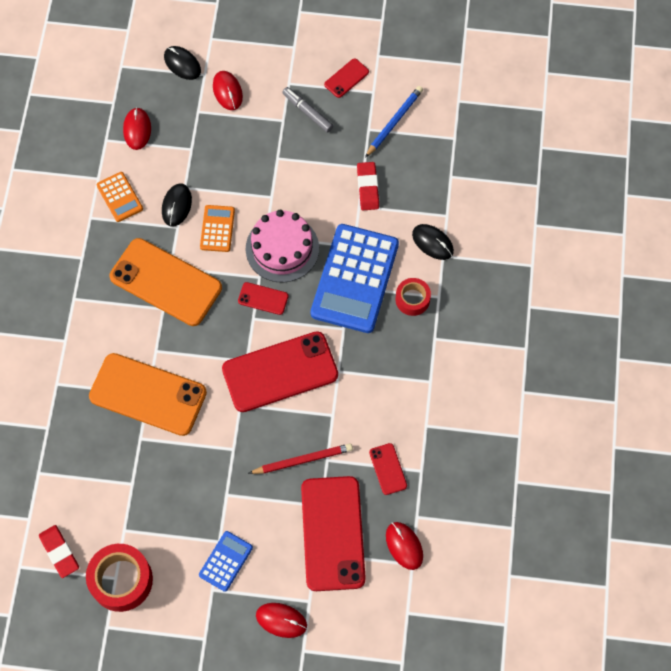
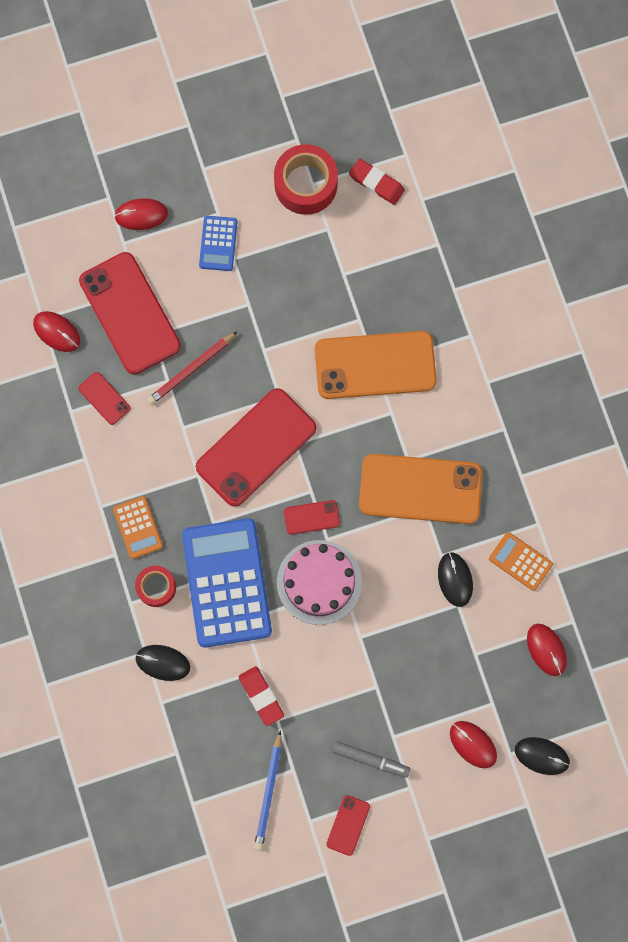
camera: 155 degrees right, 10 degrees up
orange calculator [200,205,235,252] -> orange calculator moved to [113,496,163,559]

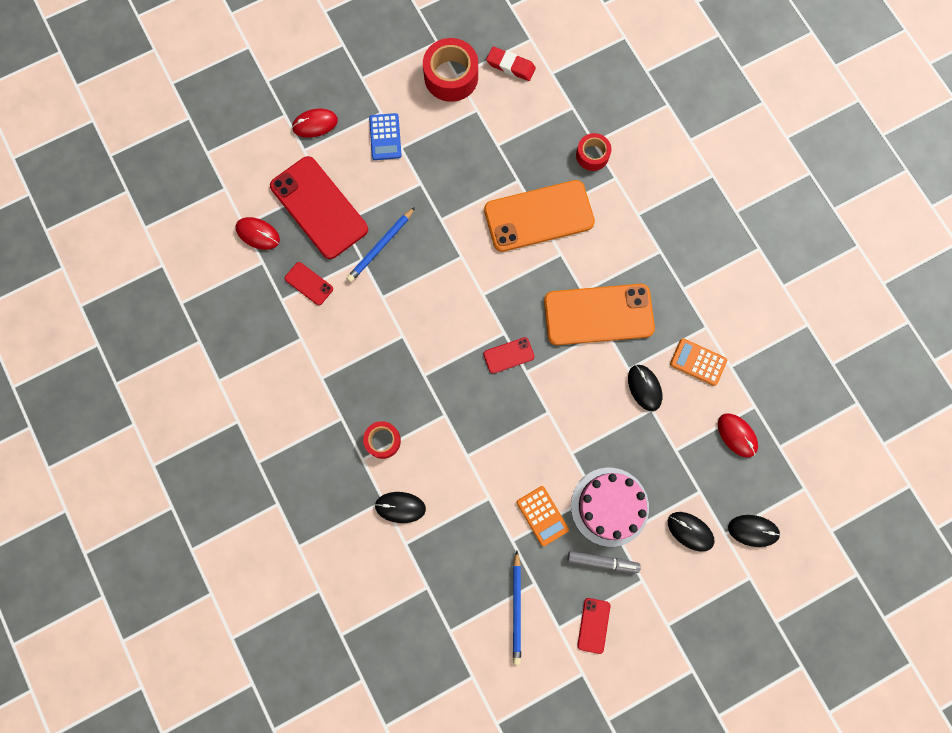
camera: 10 degrees left, 0 degrees up
orange calculator [113,496,163,559] -> orange calculator moved to [517,486,569,546]
red pencil [147,331,238,405] -> blue pencil [346,207,415,282]
blue calculator [182,518,272,648] -> none
red phone [196,388,317,507] -> none
red eraser [238,666,284,726] -> none
pink cake [277,540,362,625] -> pink cake moved to [571,468,649,547]
red mouse [450,721,497,768] -> black mouse [668,512,715,552]
none -> red tape [576,133,611,171]

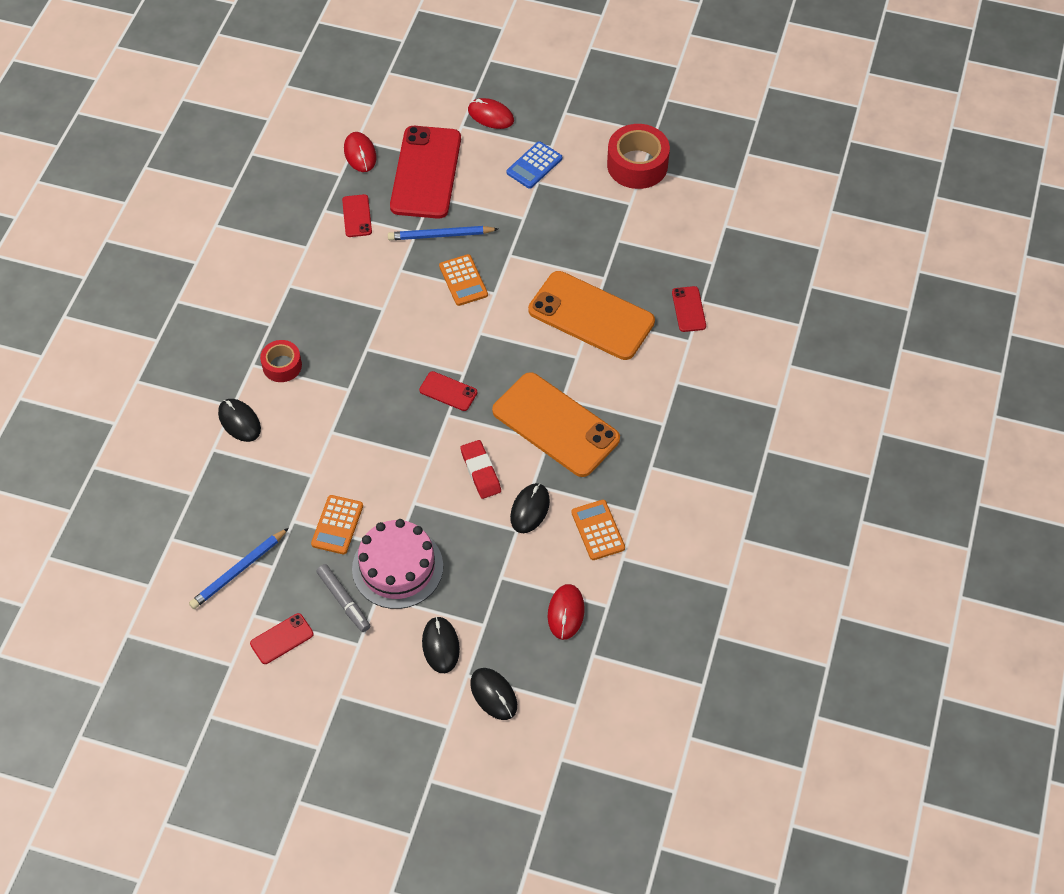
camera: 45 degrees right, 20 degrees down
red eraser [486,47,536,81] -> red eraser moved to [461,440,501,499]
red tape [576,133,611,171] -> red phone [672,286,706,332]
none -> orange calculator [439,254,488,306]

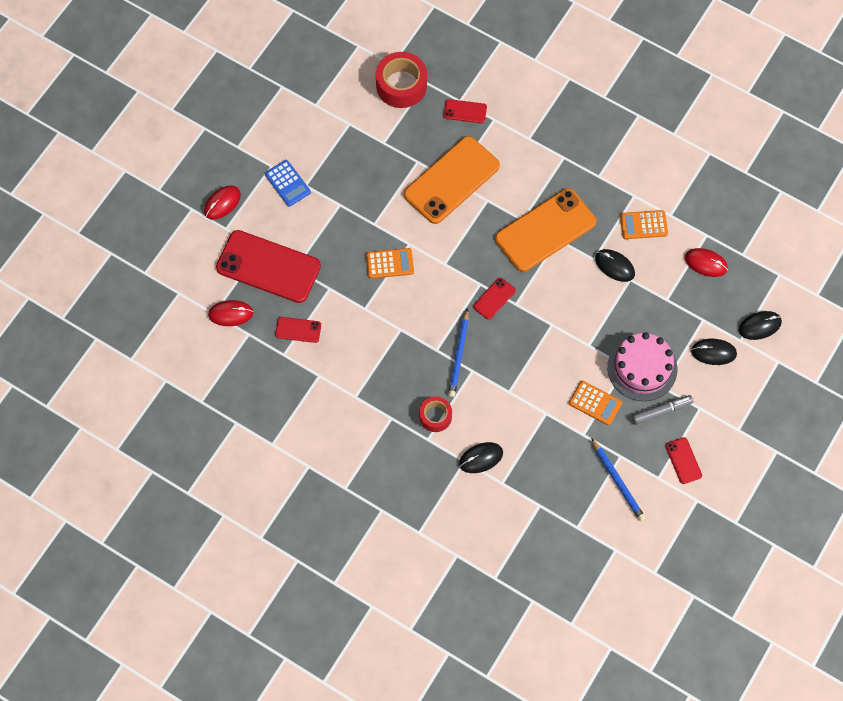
camera: 75 degrees left, 10 degrees up
blue pencil [388,226,498,240] -> blue pencil moved to [448,308,469,397]
red eraser [461,440,501,499] -> none
red tape [607,124,670,189] -> red tape moved to [376,52,427,108]

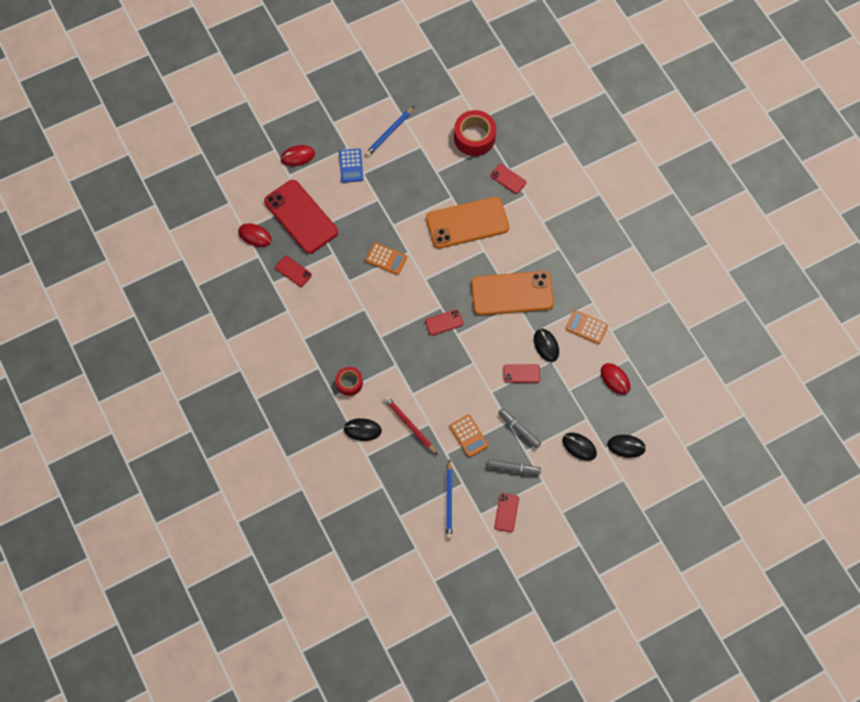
camera: 30 degrees right, 0 degrees up
blue pencil [448,308,469,397] -> blue pencil moved to [365,106,414,157]
pink cake [607,332,677,401] -> grey marker [498,408,541,448]
none -> red pencil [384,396,438,455]
none -> red phone [503,364,540,383]

